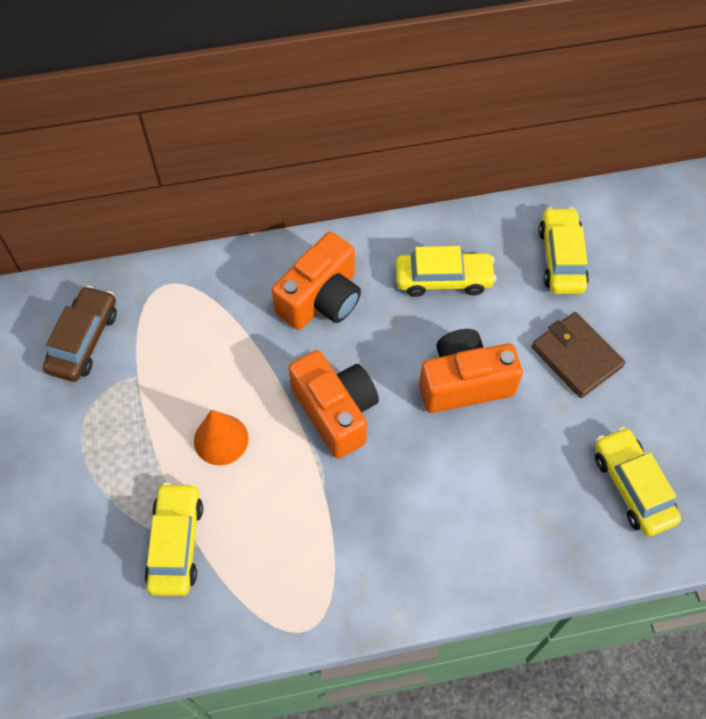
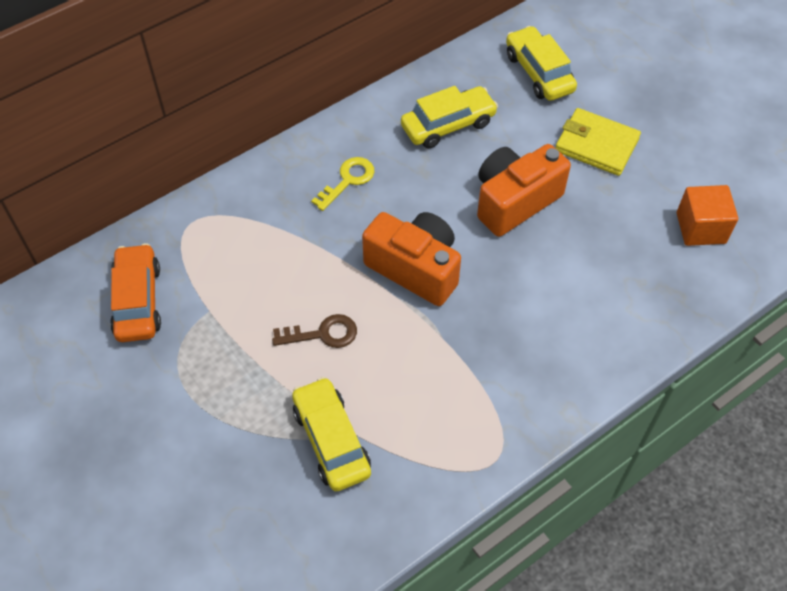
camera: 25 degrees left, 5 degrees down
brown car [43,285,117,382] -> orange car [110,243,161,342]
orange cone [194,410,249,465] -> brown key [272,314,357,348]
orange camera [272,232,361,330] -> yellow key [311,157,375,211]
brown wallet [532,312,625,398] -> yellow wallet [556,108,641,176]
yellow car [595,427,681,536] -> orange cube [677,185,738,246]

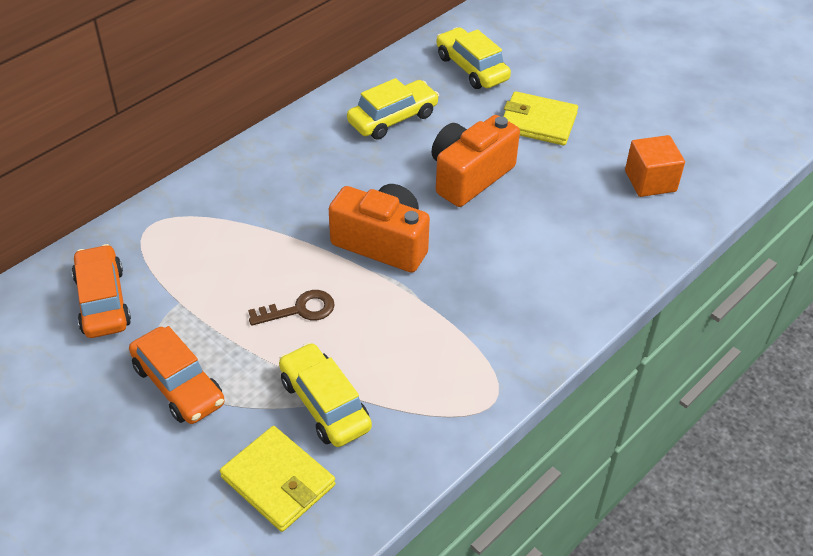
camera: 10 degrees left, 10 degrees down
yellow key [311,157,375,211] -> none
none -> orange car [129,326,225,424]
none -> yellow wallet [220,426,335,532]

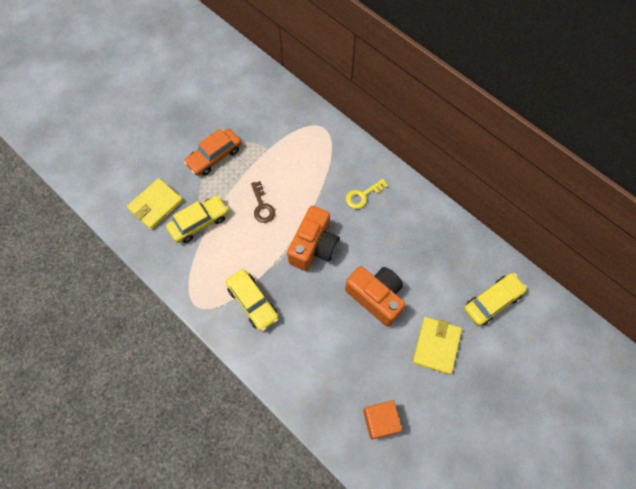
camera: 90 degrees right, 20 degrees up
orange car [72,244,131,338] -> none
yellow car [347,78,439,140] -> yellow car moved to [225,269,279,331]
none -> yellow key [346,179,388,209]

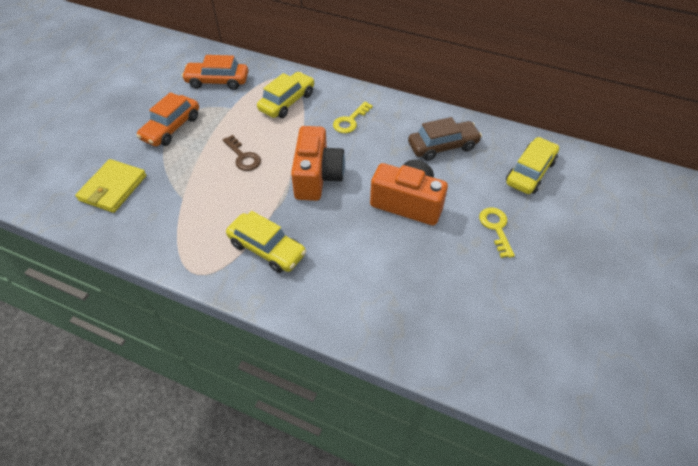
camera: 20 degrees left, 15 degrees down
yellow car [166,196,229,243] -> yellow car moved to [257,72,314,118]
orange cube [363,400,402,439] -> none
yellow wallet [413,317,462,375] -> yellow key [479,207,515,258]
none -> orange car [182,55,248,90]
none -> brown car [408,117,482,161]

